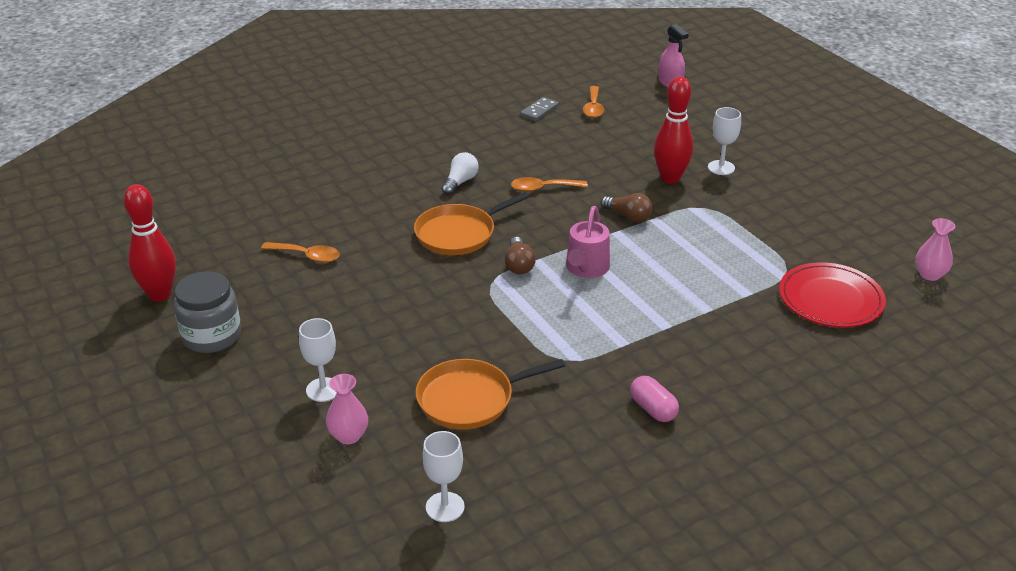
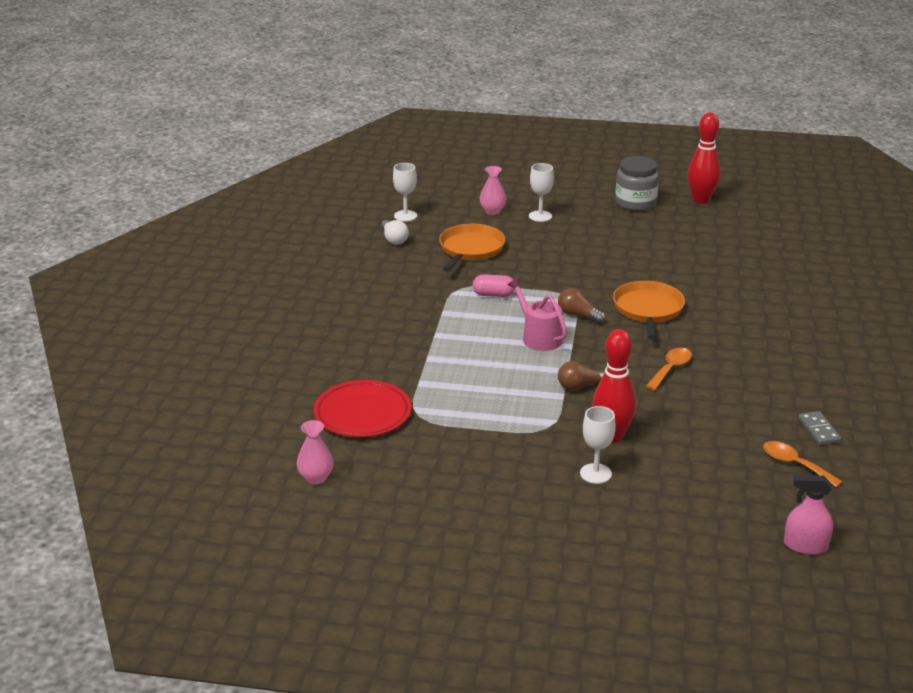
camera: 130 degrees right, 5 degrees down
orange spoon [261,242,340,263] -> none
white light bulb [442,152,479,195] -> white light bulb moved to [381,220,409,245]
pink capsule [630,376,679,422] -> pink capsule moved to [473,274,515,297]

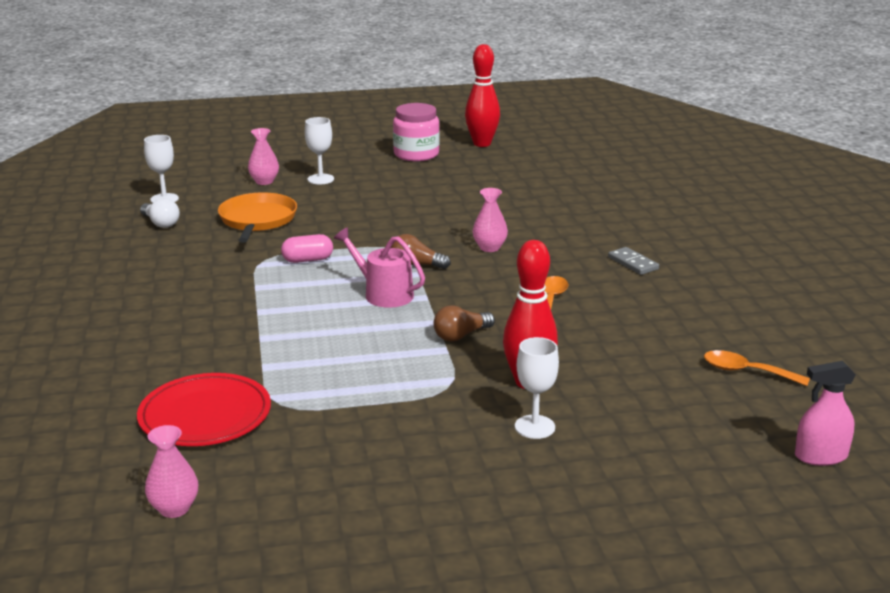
camera: 20 degrees left, 5 degrees down
orange pan [613,281,685,339] -> pink vase [473,188,508,252]
grey jar [615,156,659,211] -> pink jar [393,103,440,161]
grey domino [798,411,841,445] -> grey domino moved to [608,247,659,275]

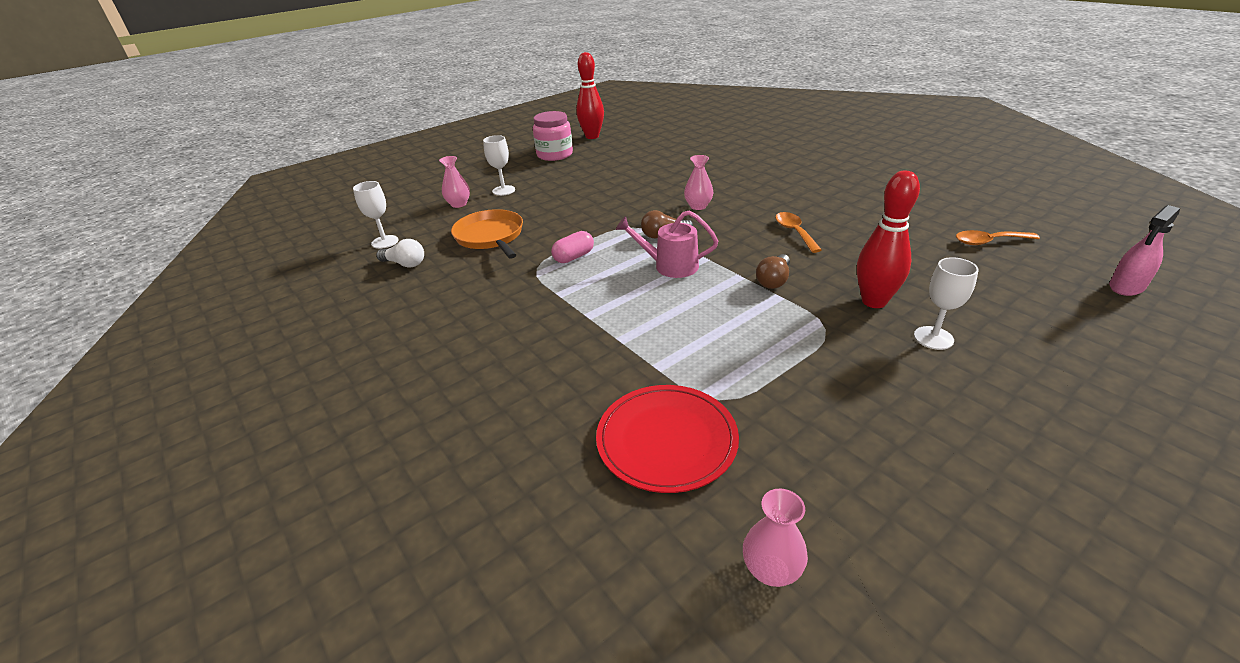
camera: 25 degrees left, 10 degrees up
grey domino [608,247,659,275] -> none

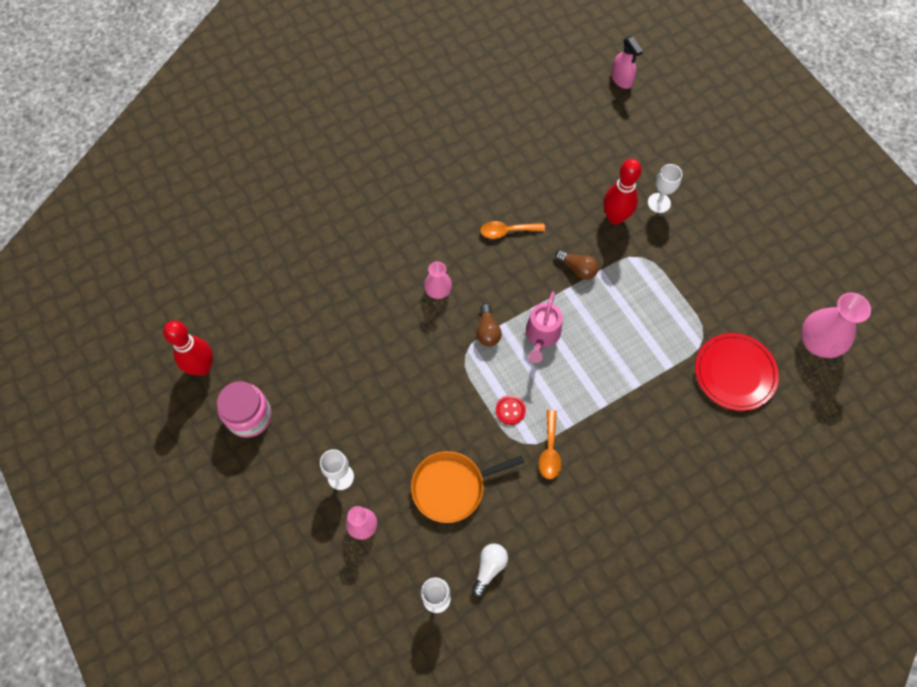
camera: 85 degrees left, 30 degrees up
pink capsule [551,231,594,263] -> red button [496,395,526,425]
pink vase [743,489,808,587] -> pink vase [801,292,871,358], size x1.73
orange spoon [956,230,1040,245] -> orange spoon moved to [539,410,561,479]

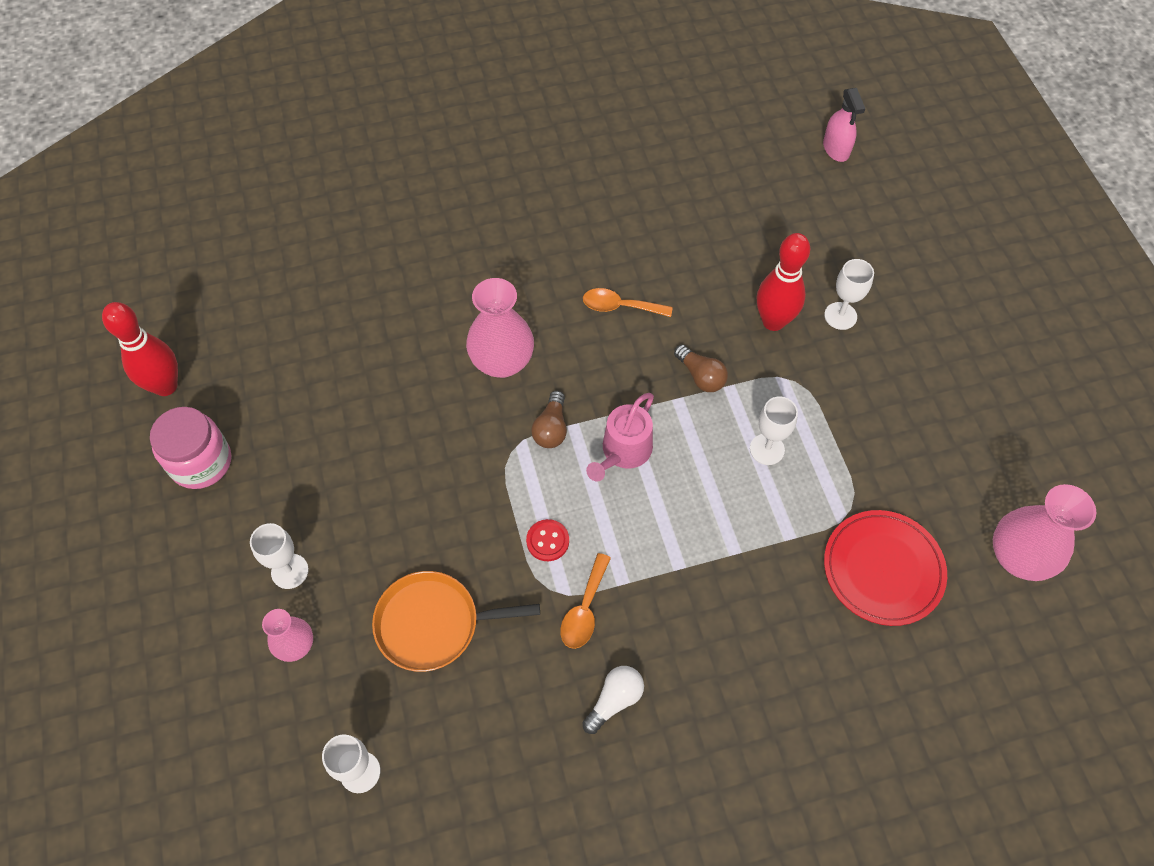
camera: 15 degrees right, 5 degrees down
pink vase [424,261,452,299] -> pink vase [466,278,534,378], size x1.73
white light bulb [472,544,508,596] -> white light bulb moved to [582,666,644,734]
none -> white goblet [750,397,798,465]

